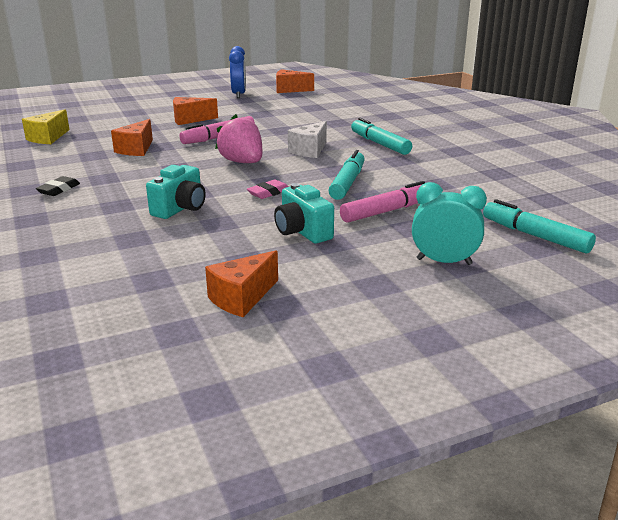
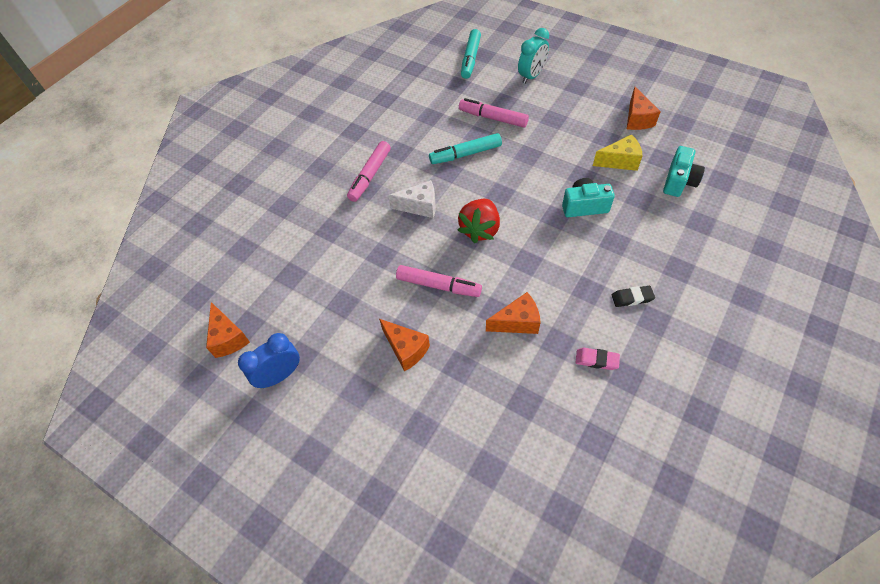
camera: 120 degrees left, 30 degrees up
yellow cheese [22,109,70,144] -> yellow cheese moved to [593,134,642,171]
orange cheese [205,251,278,317] -> orange cheese turned 75 degrees clockwise [627,87,661,130]
pink strawberry [215,114,262,163] -> red strawberry [457,199,500,243]
pink eraser [247,179,288,199] -> pink eraser moved to [576,348,620,370]
turquoise camera [274,183,334,243] -> turquoise camera moved to [663,146,705,197]
turquoise marker [351,118,412,155] -> pink marker [347,141,391,202]
turquoise clock [412,182,487,265] -> turquoise clock turned 120 degrees counterclockwise [518,28,549,84]

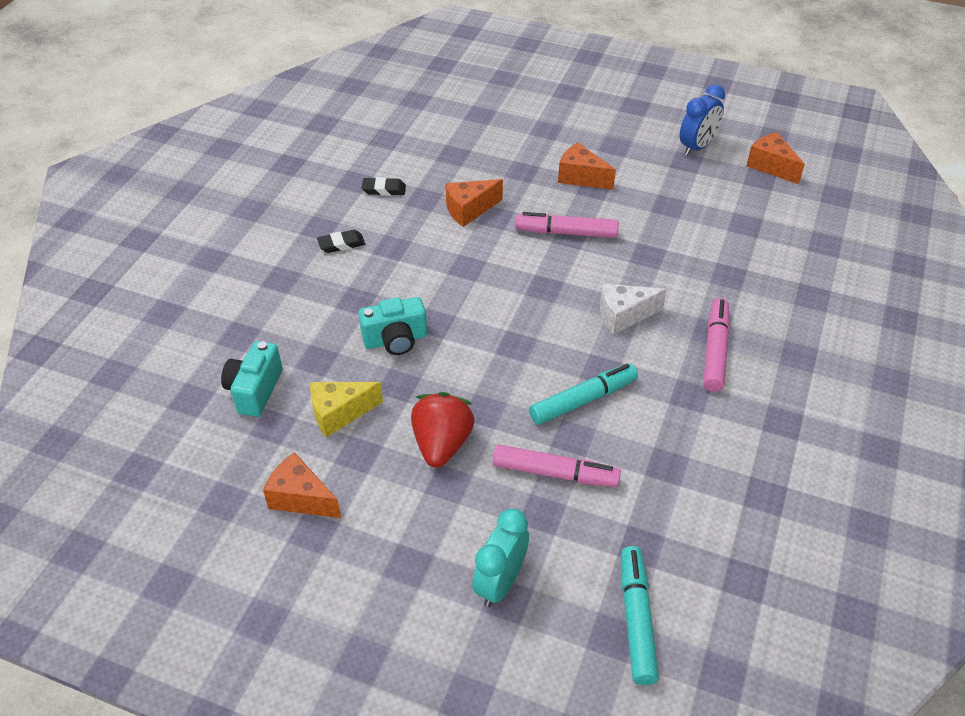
camera: 165 degrees right, 10 degrees down
red strawberry [457,199,500,243] -> red strawberry moved to [411,392,475,468]
pink eraser [576,348,620,370] -> black eraser [362,177,406,196]
orange cheese [627,87,661,130] -> orange cheese turned 45 degrees counterclockwise [263,452,341,518]

